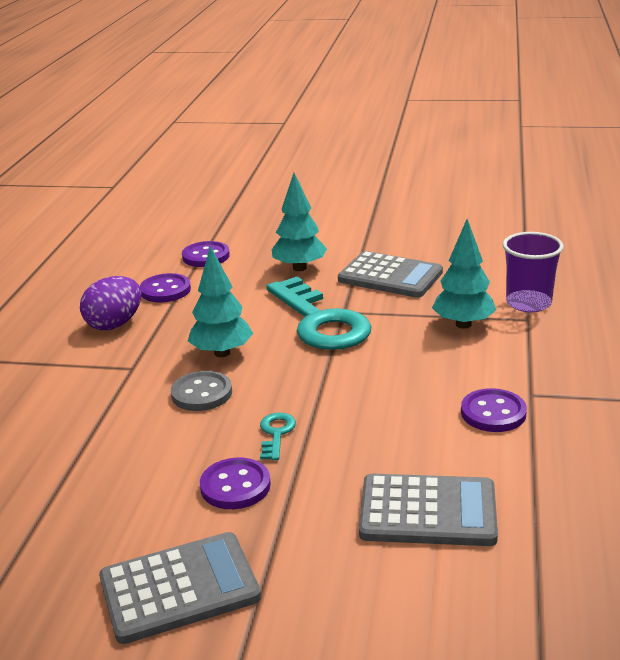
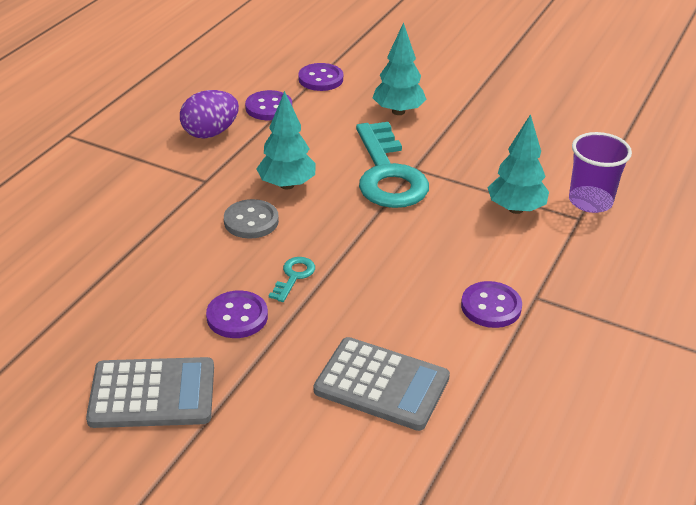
camera: 15 degrees right, 10 degrees up
grey calculator [338,251,443,298] -> none

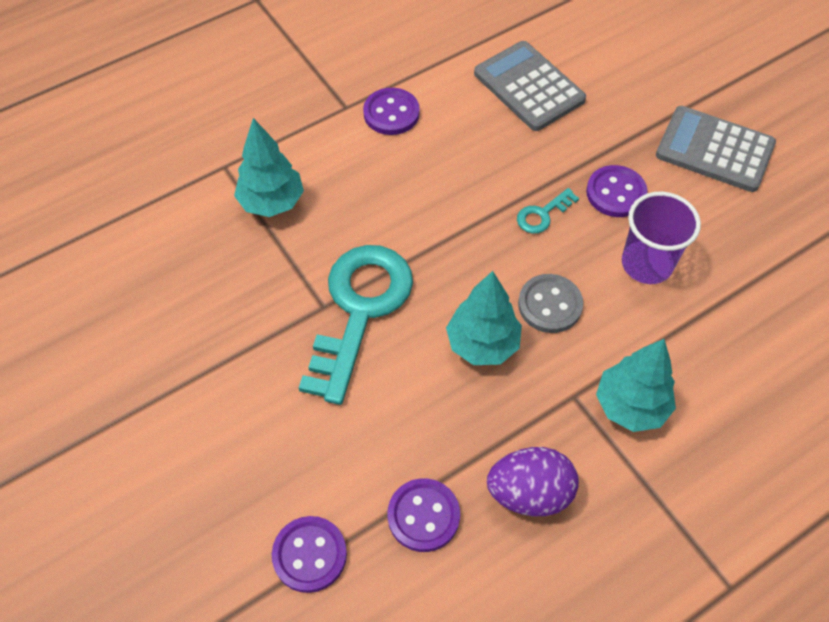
camera: 150 degrees left, 20 degrees up
turquoise tree [372,22,427,115] -> turquoise tree moved to [596,339,676,432]
purple cup [569,132,632,213] -> purple cup moved to [622,192,701,284]

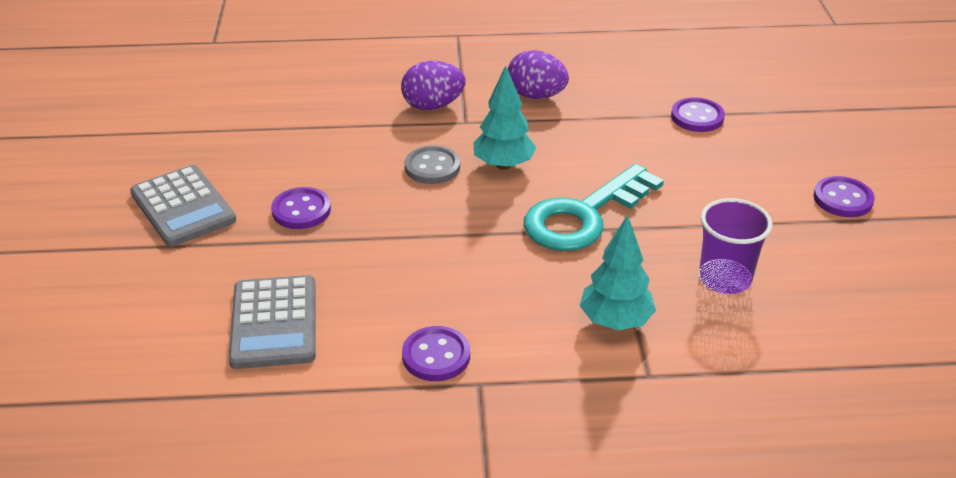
camera: 150 degrees left, 20 degrees down
purple button [387,478,460,552] -> purple button moved to [813,176,875,217]
turquoise key [517,188,579,234] -> none
turquoise tree [596,339,676,432] -> purple egg [401,61,465,110]
purple cup [622,192,701,284] -> purple cup moved to [699,198,773,294]

